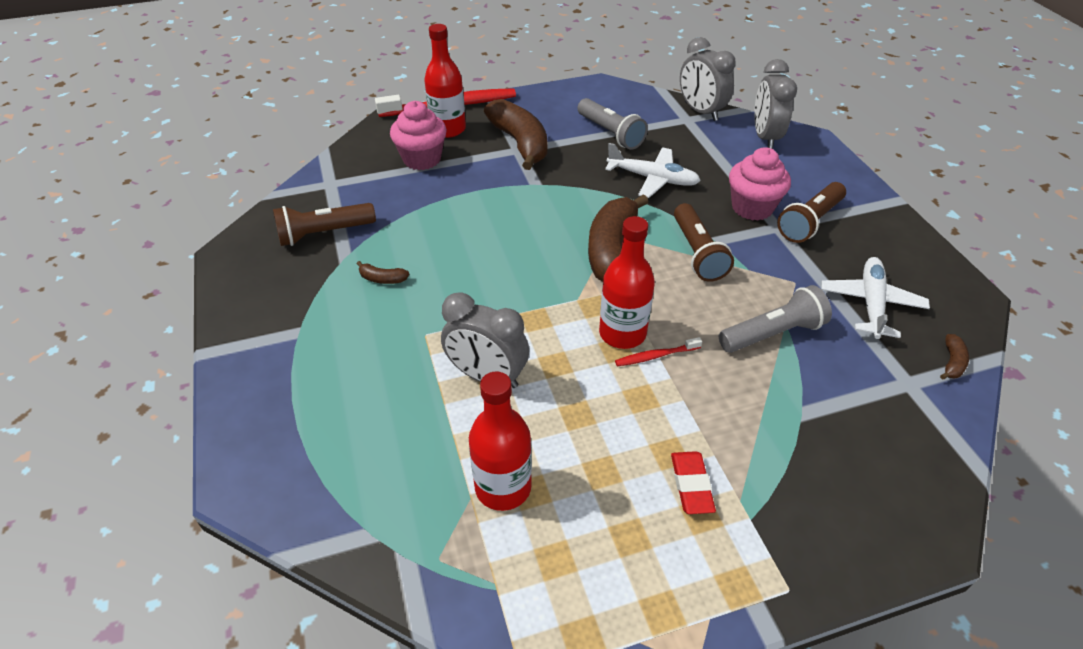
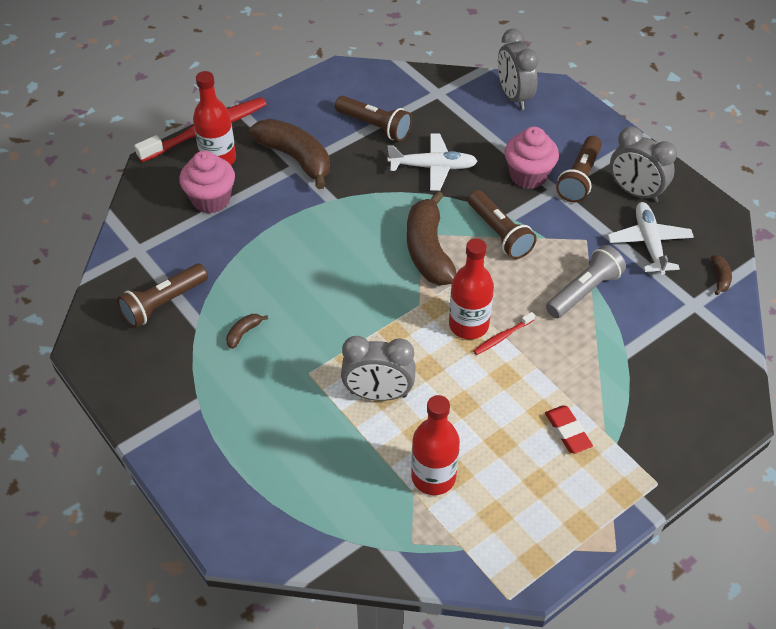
camera: 20 degrees left, 5 degrees up
brown banana [357,261,409,284] -> brown banana turned 135 degrees clockwise [226,314,268,349]
grey flashlight [577,98,648,150] -> brown flashlight [335,96,412,142]
grey clock [680,37,736,121] -> grey clock moved to [610,127,677,203]

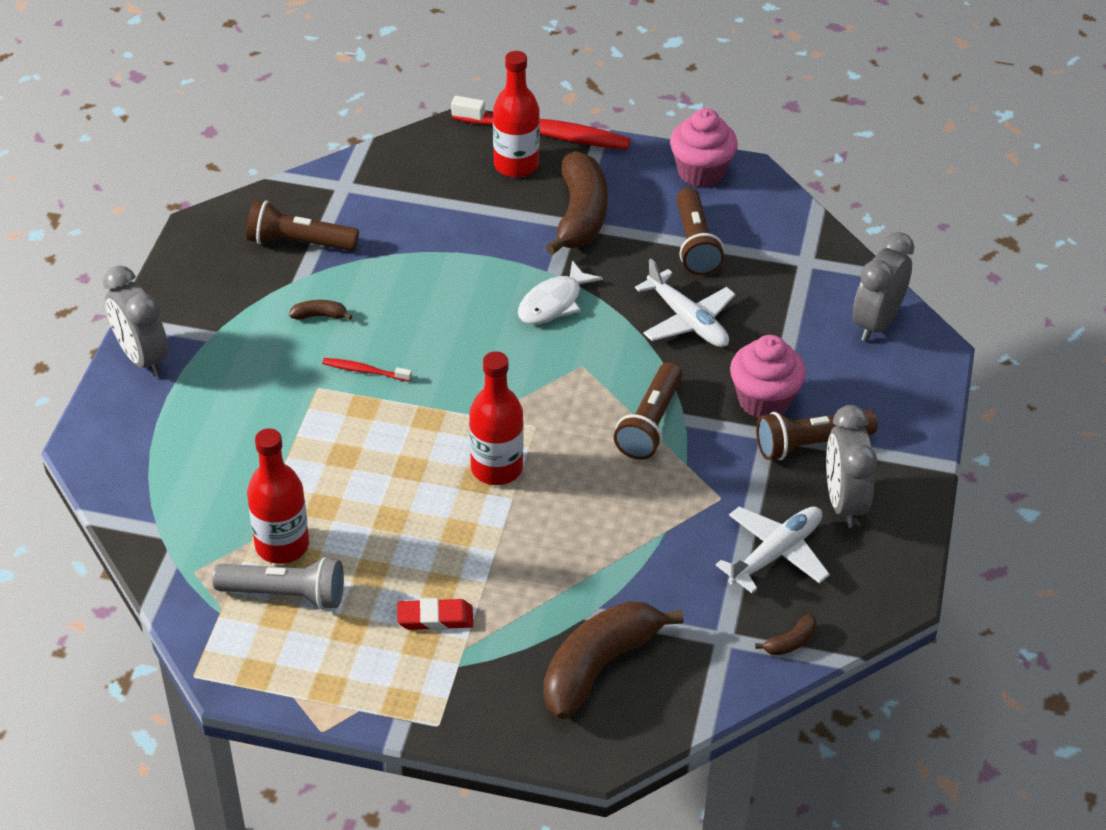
camera: 50 degrees right, 5 degrees down
pink cupcake [179,151,235,214] -> pink cupcake moved to [670,108,738,188]
grey clock [341,336,416,401] -> grey clock moved to [103,265,168,377]
brown banana [407,191,456,285] -> brown banana moved to [543,601,684,719]
red toothbrush [473,312,535,355] -> red toothbrush moved to [322,358,412,382]
red eraser [545,405,593,454] -> red eraser turned 60 degrees clockwise [397,598,473,630]
grey flashlight [546,245,626,318] -> grey flashlight moved to [212,557,344,610]
none -> white fish [518,260,603,324]

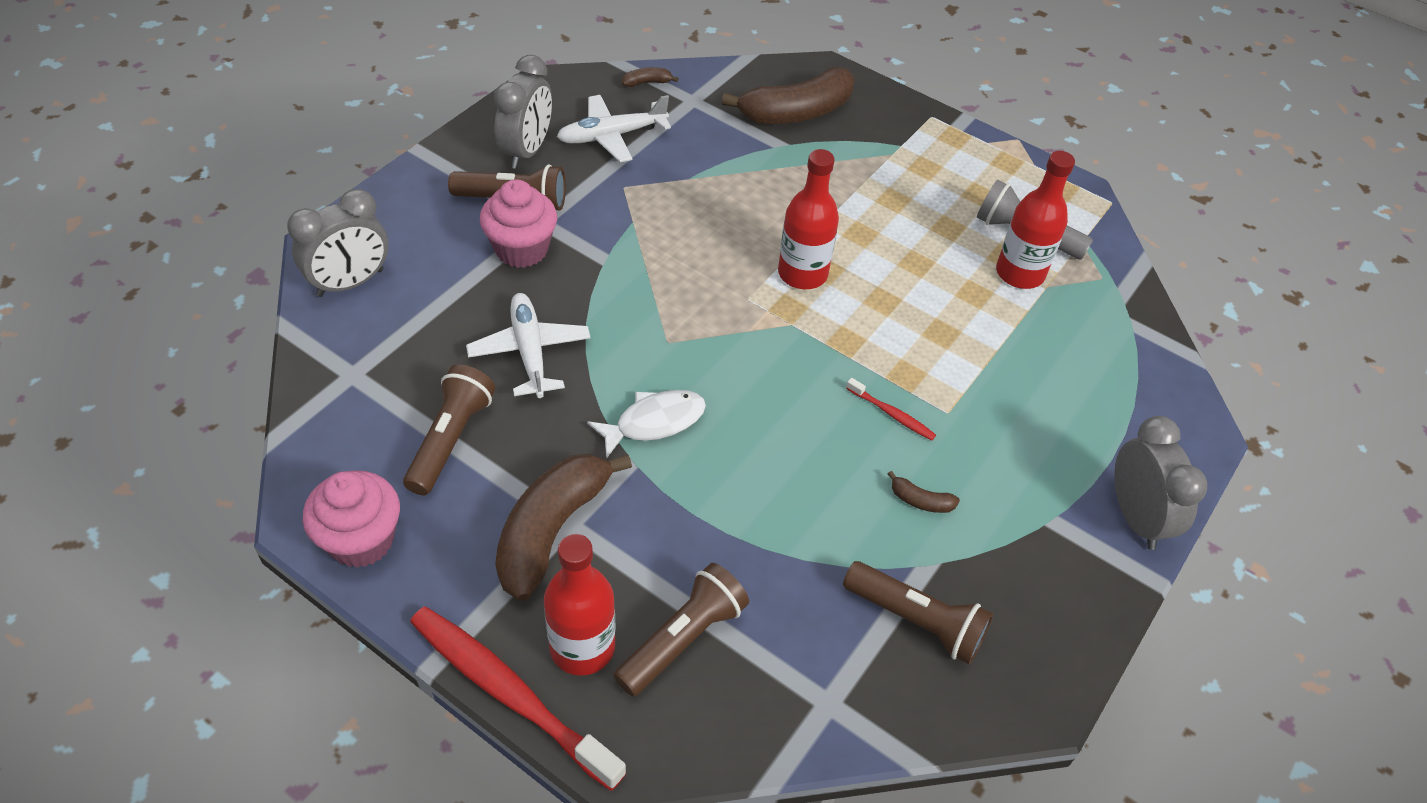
camera: 160 degrees left, 5 degrees up
red eraser [397,598,473,630] -> none
brown flashlight [614,362,682,460] -> brown flashlight moved to [614,563,749,696]

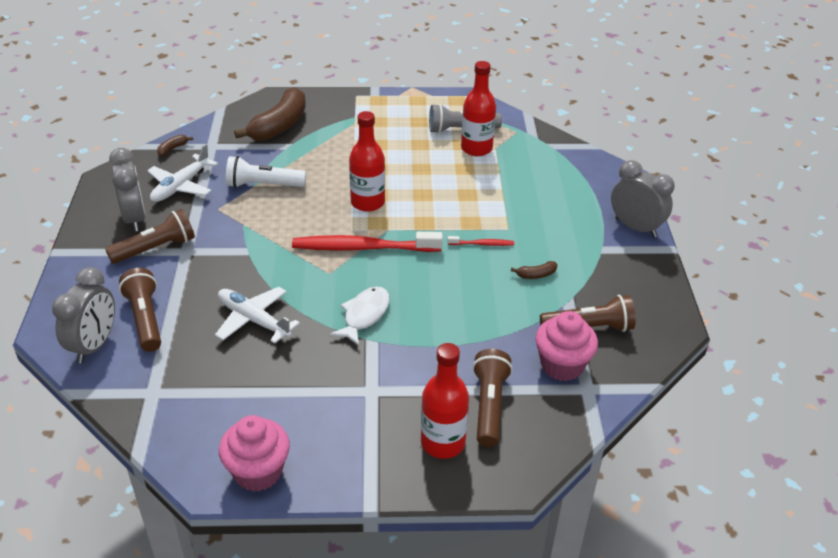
camera: 35 degrees left, 10 degrees down
brown flashlight [403,364,495,495] -> brown flashlight moved to [119,268,161,352]
red toothbrush [410,606,626,791] -> red toothbrush moved to [292,232,443,252]
pink cupcake [480,179,557,268] -> pink cupcake moved to [535,311,598,381]
brown banana [495,454,632,601] -> none
none -> white flashlight [226,156,306,188]

